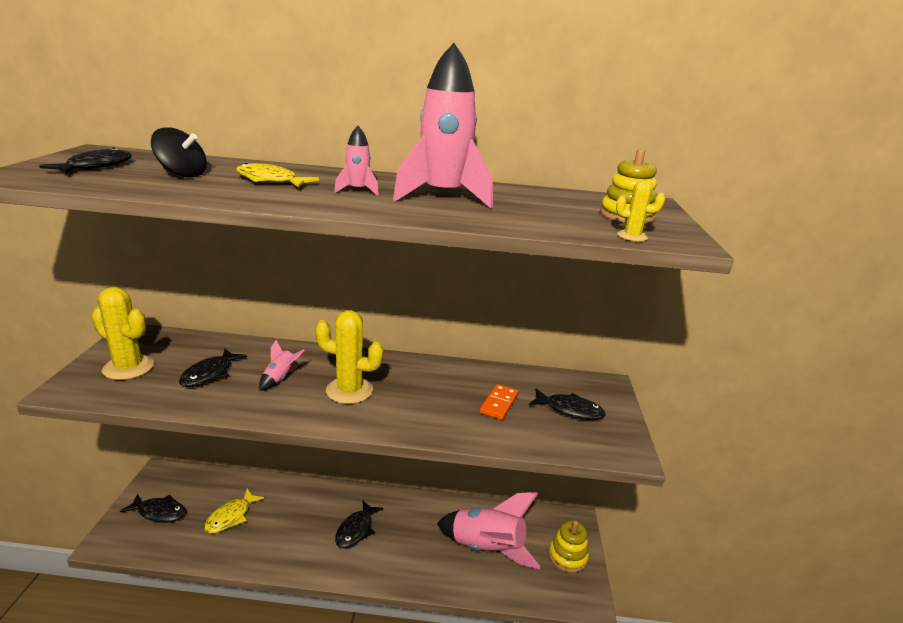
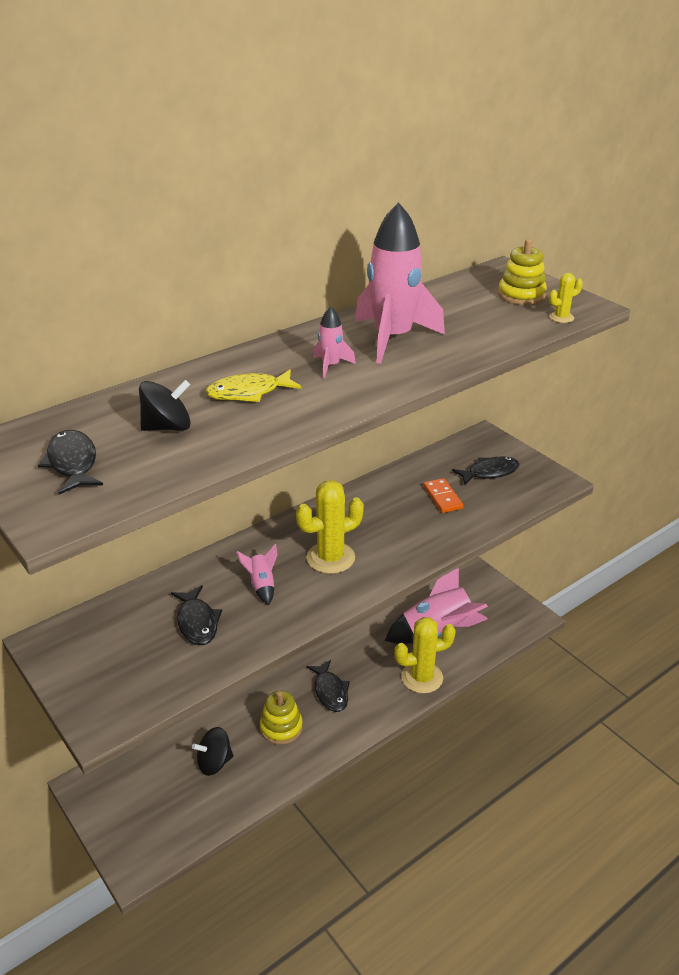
camera: 40 degrees left, 10 degrees up
yellow cactus [91,287,154,380] -> yellow cactus moved to [394,617,456,694]
black fish [120,494,186,522] -> none
yellow fish [204,488,265,534] -> black spinning top [192,727,233,776]
yellow stacking toy [549,520,589,573] -> yellow stacking toy moved to [260,691,303,745]

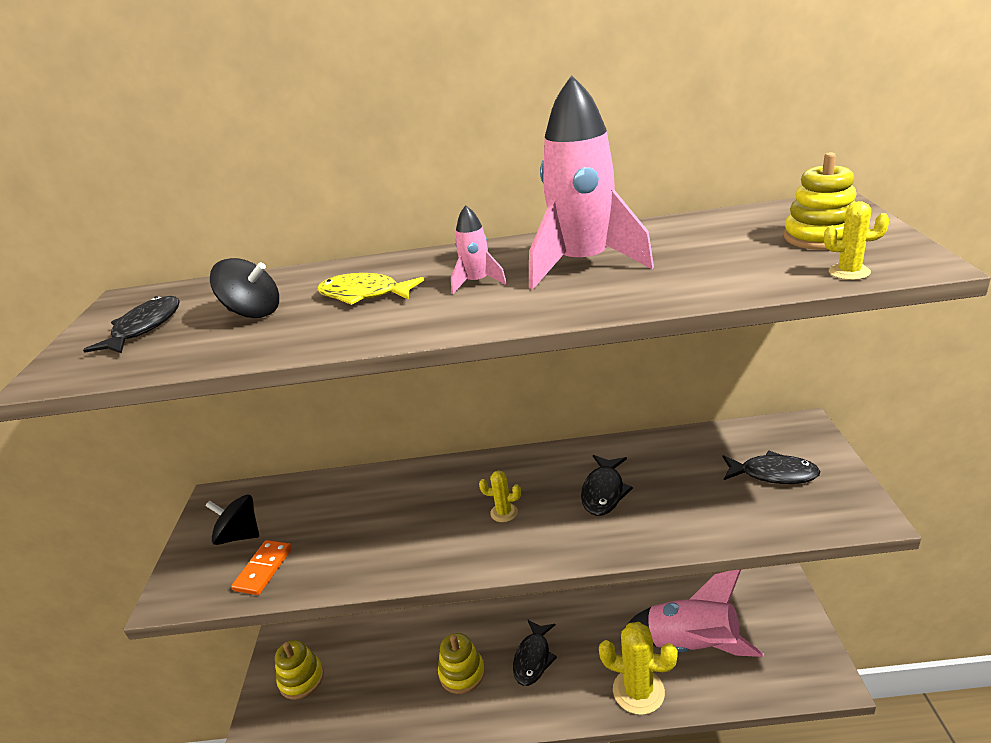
camera: 40 degrees right, 5 degrees down
black fish [171,585,222,645] -> black fish moved to [581,455,633,516]
black spinning top [192,727,233,776] -> black spinning top moved to [205,495,259,545]
pink rocket [236,544,277,605] -> none
yellow cactus [296,480,364,574] -> yellow cactus [479,470,521,522], size x0.48
orange domino [423,478,464,513] -> orange domino moved to [231,540,292,595]
none -> yellow stacking toy [275,640,324,700]

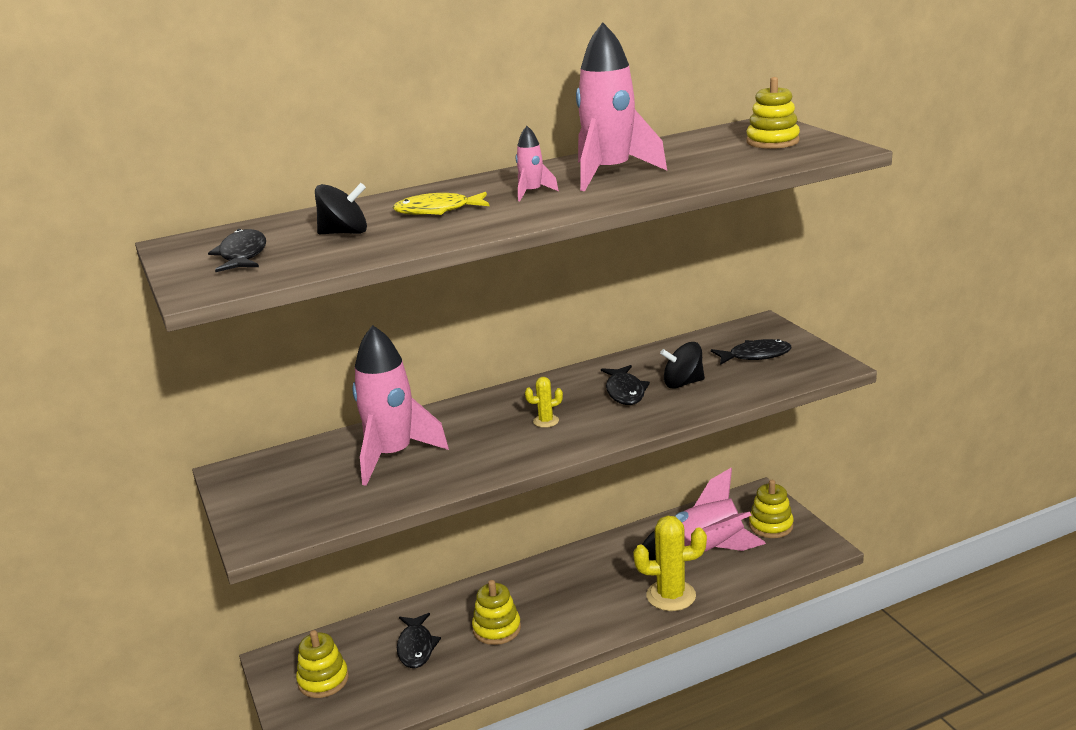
camera: 25 degrees left, 5 degrees down
black spinning top [205,495,259,545] -> black spinning top moved to [660,342,705,389]
orange domino [231,540,292,595] -> none
black fish [513,619,557,686] -> black fish moved to [397,613,441,668]
yellow cactus [824,201,889,280] -> none
none -> pink rocket [352,325,449,486]
none -> yellow stacking toy [749,480,794,538]

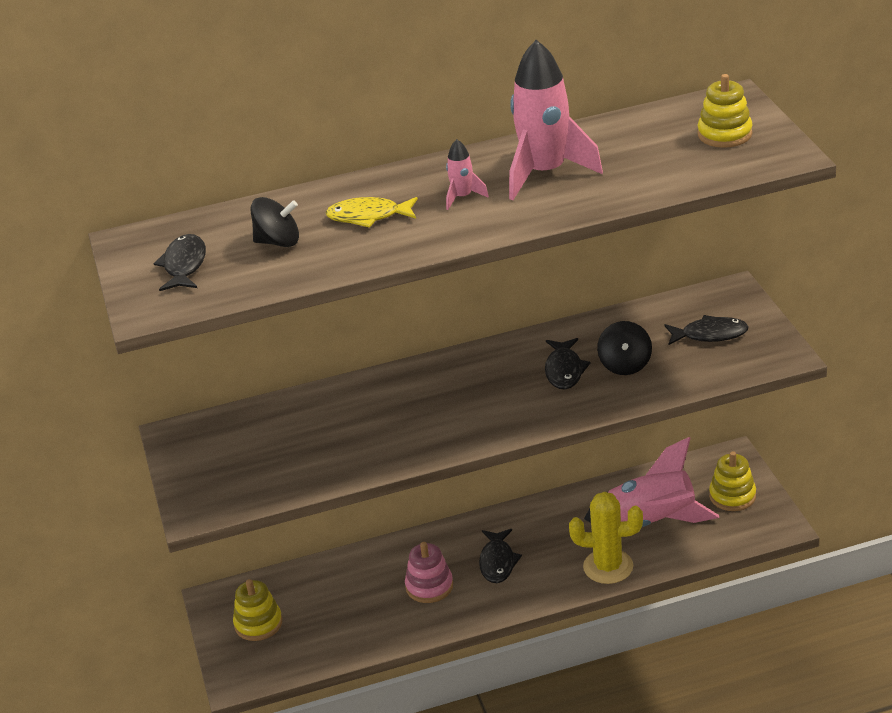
camera: 10 degrees right, 10 degrees up
pink rocket [352,325,449,486] -> none
black fish [397,613,441,668] -> black fish moved to [479,529,522,583]
yellow stacking toy [472,580,521,645] -> pink stacking toy [405,542,453,603]
yellow cactus [525,377,563,428] -> none
black spinning top [660,342,705,389] -> black spinning top turned 90 degrees counterclockwise [597,321,652,375]

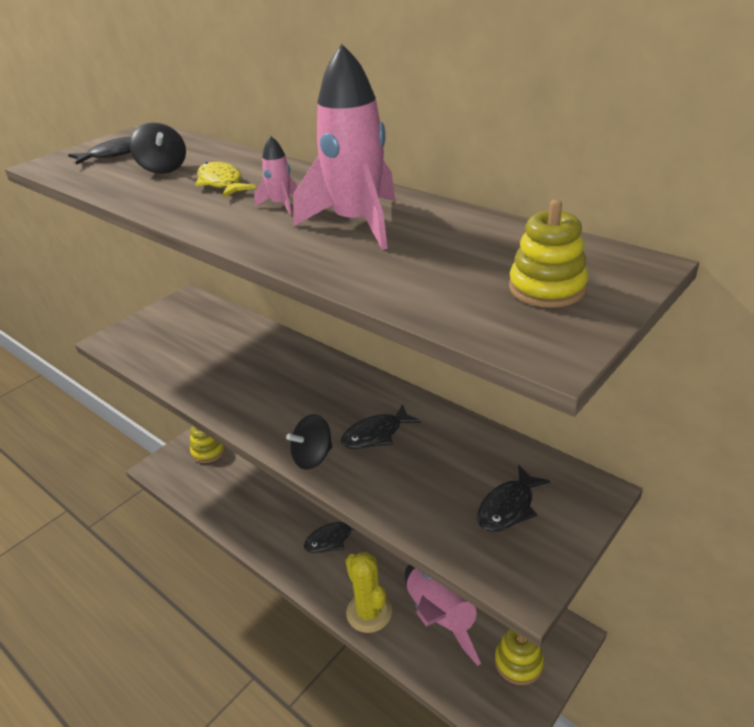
camera: 55 degrees right, 0 degrees up
pink stacking toy [405,542,453,603] -> none
black spinning top [597,321,652,375] -> black spinning top moved to [286,414,333,470]
black fish [664,315,749,345] -> black fish turned 75 degrees clockwise [477,465,550,532]

